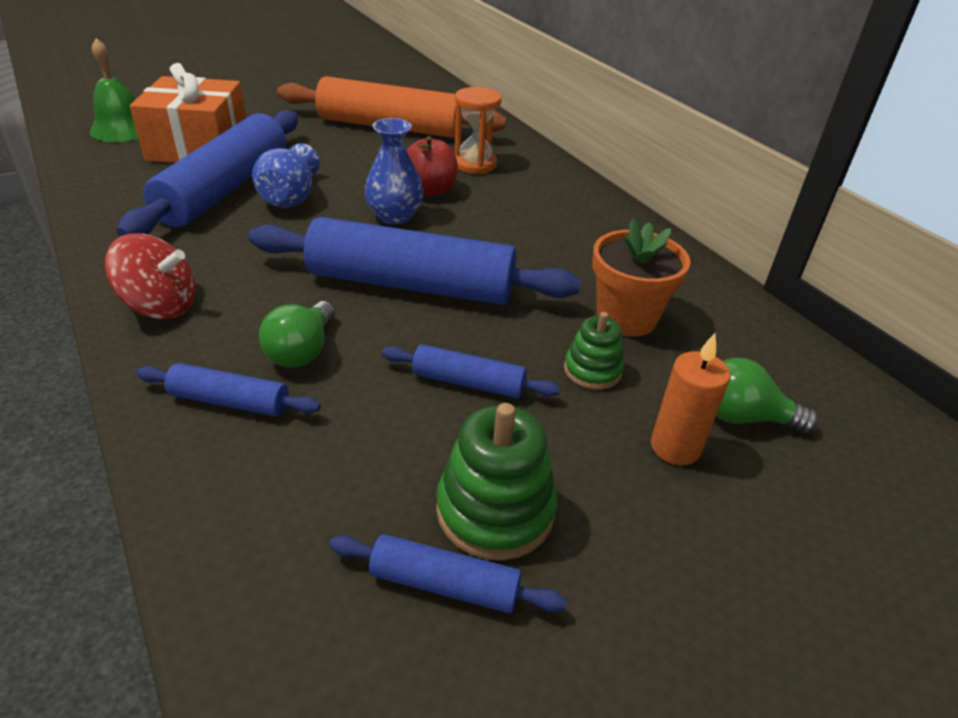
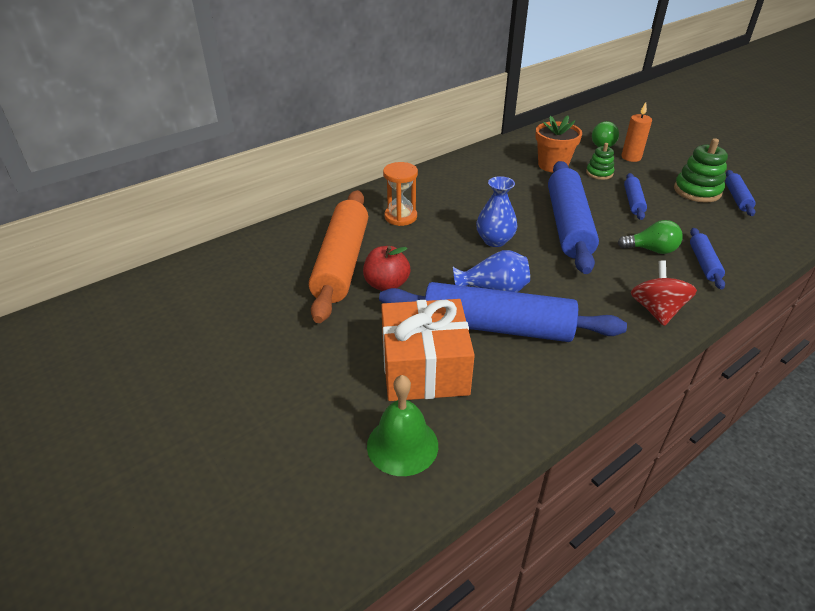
camera: 95 degrees left, 0 degrees up
red apple [406,136,458,196] -> red apple moved to [363,246,410,291]

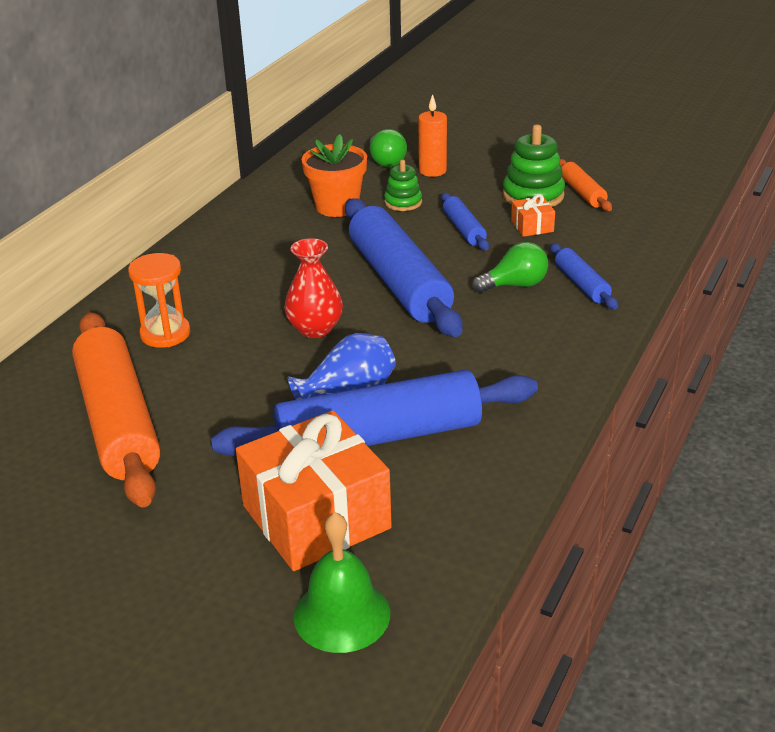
camera: 25 degrees left, 5 degrees down
red apple [363,246,410,291] -> none
blue vase [476,176,518,247] -> red vase [284,238,343,338]
red spinning top [631,260,697,326] -> none
blue rolling pin [725,170,756,216] -> orange rolling pin [559,159,612,211]
none -> orange gift [511,194,555,237]

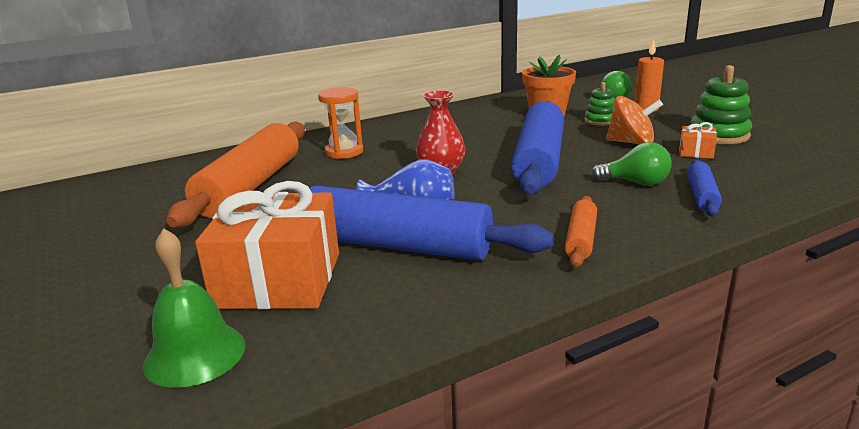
camera: 35 degrees right, 10 degrees down
blue rolling pin [441,193,489,251] -> orange spinning top [606,96,663,144]
orange rolling pin [559,159,612,211] -> orange rolling pin moved to [565,196,597,267]

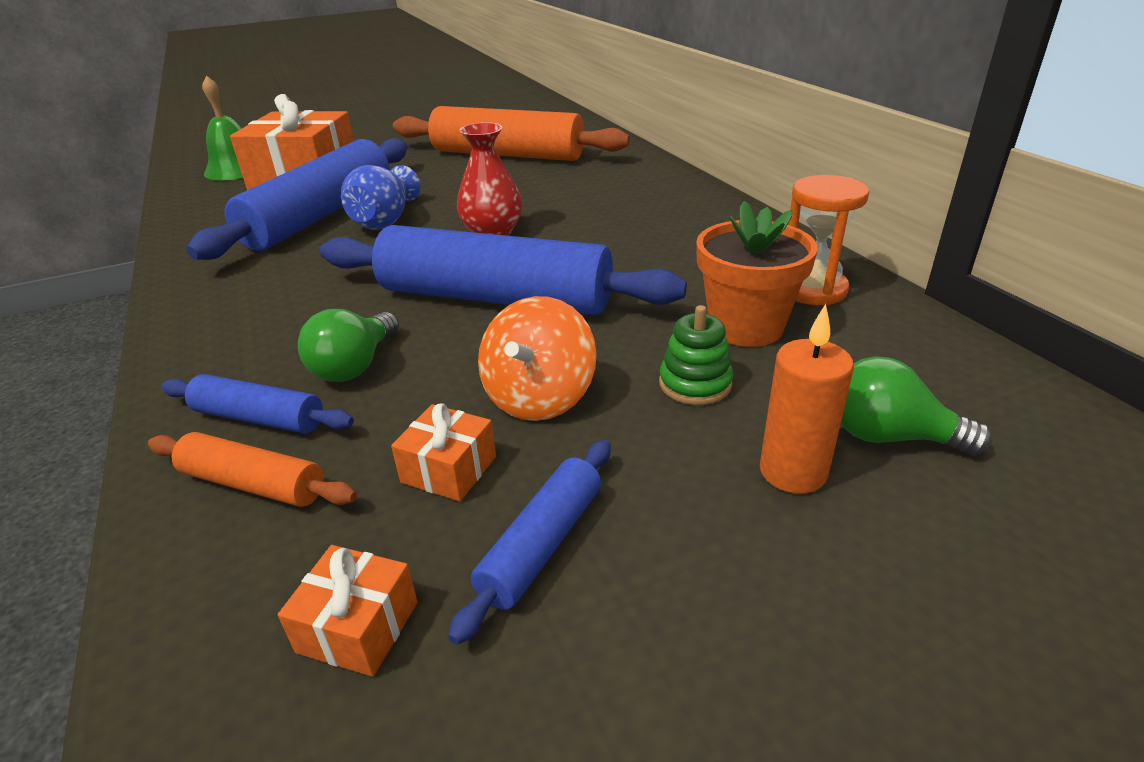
camera: 95 degrees right, 10 degrees up
orange hourglass [318,87,363,159] -> orange hourglass moved to [788,175,869,306]
orange rolling pin [565,196,597,267] -> orange rolling pin moved to [148,432,357,507]
green stacking toy [690,65,752,144] -> blue rolling pin [448,440,611,645]
none -> orange gift [278,545,418,677]

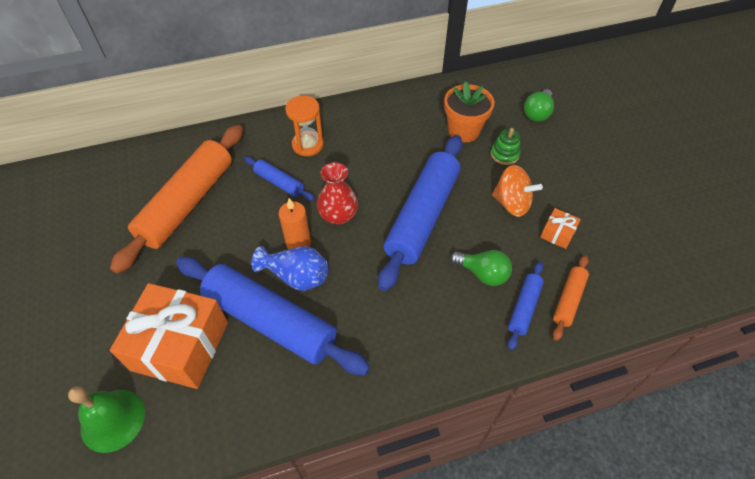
camera: 85 degrees left, 20 degrees up
orange gift [278,545,418,677] -> none
blue rolling pin [448,440,611,645] -> blue rolling pin moved to [244,157,314,201]
orange candle [760,304,854,494] -> orange candle moved to [279,198,311,249]
orange hourglass [788,175,869,306] -> orange hourglass moved to [285,96,324,156]

